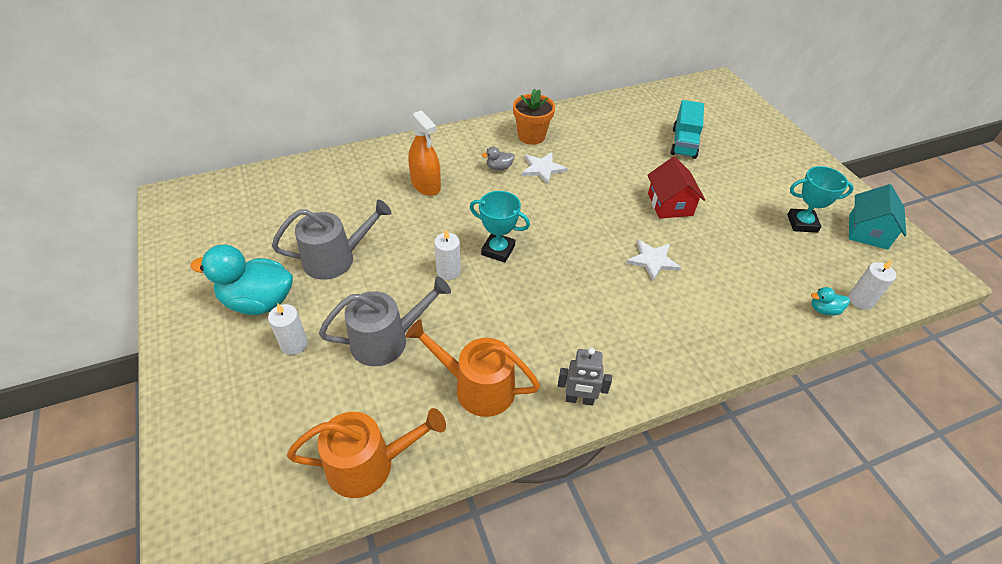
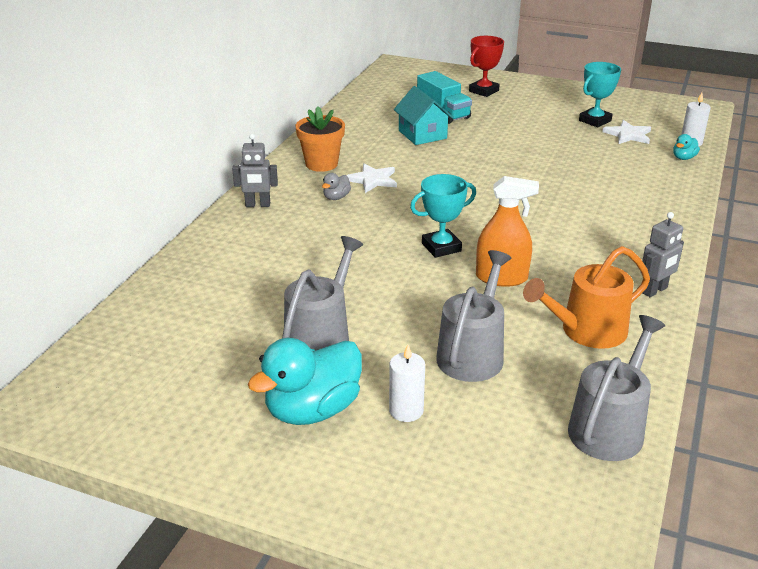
camera: 45 degrees left, 15 degrees down
orange watering can [287,408,446,498] -> grey watering can [568,315,666,461]
orange spray bottle [408,110,441,196] -> orange spray bottle moved to [476,176,539,287]
white candle [434,229,461,280] -> none
white star [626,240,681,281] -> white star moved to [602,120,651,144]
red house [648,156,705,219] -> none
turquoise house [849,184,906,250] -> turquoise house moved to [394,86,454,145]
none -> grey robot [232,134,278,207]
none -> red trophy [469,36,504,97]

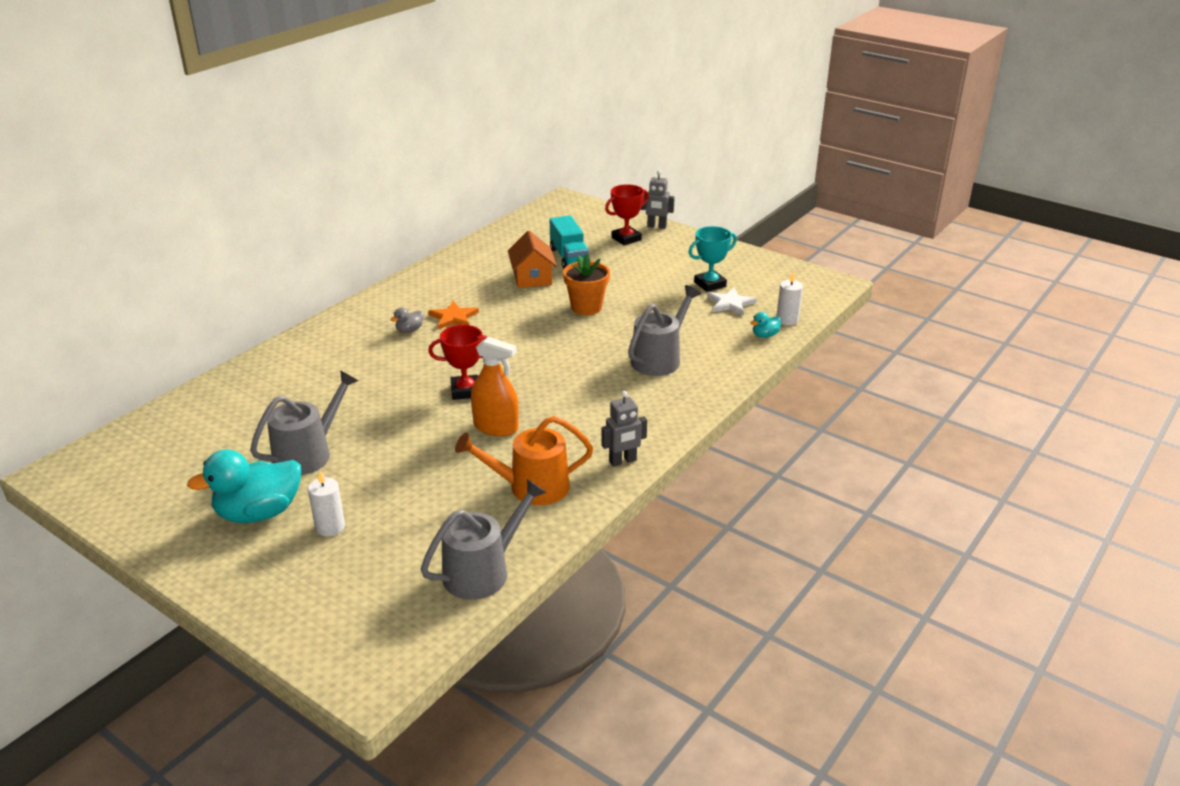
camera: 15 degrees right, 0 degrees up
grey robot [232,134,278,207] -> grey robot moved to [641,170,675,229]
orange flower pot [296,106,345,172] -> orange flower pot moved to [563,254,610,315]
white star [346,163,397,193] -> orange star [428,301,479,329]
turquoise house [394,86,454,145] -> orange house [508,231,557,288]
turquoise trophy [410,174,476,258] -> red trophy [428,325,488,400]
grey watering can [436,250,512,382] -> grey watering can moved to [628,285,701,376]

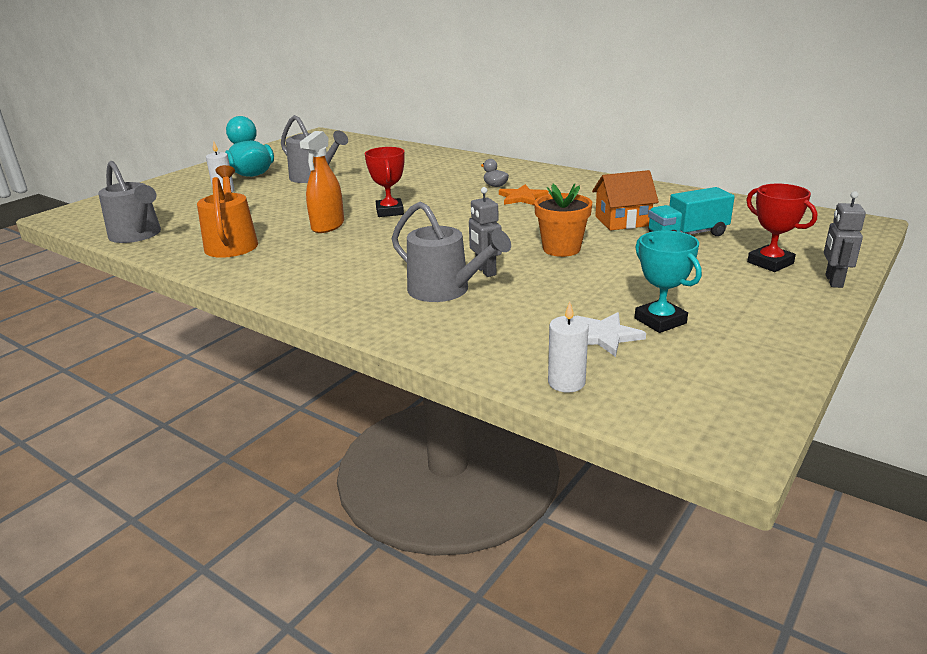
camera: 90 degrees right, 5 degrees down
grey robot [601,391,647,467] -> grey robot moved to [469,187,502,277]
turquoise duck [751,312,781,338] -> none

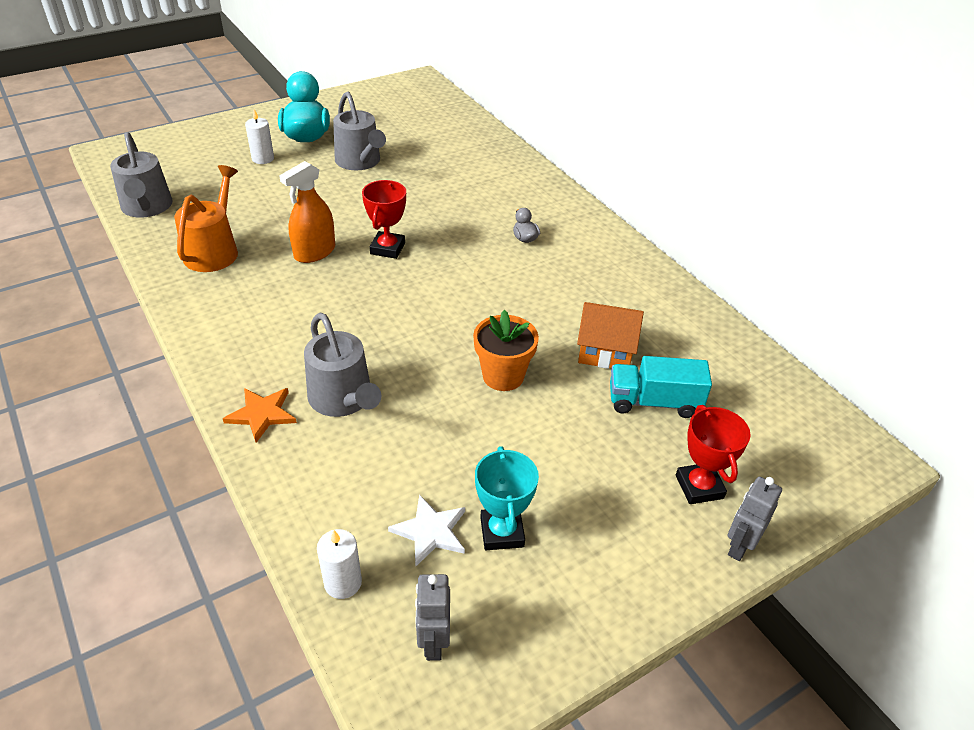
camera: 20 degrees right, 15 degrees up
grey robot [469,187,502,277] -> grey robot moved to [415,574,450,661]
orange star [499,184,549,205] -> orange star moved to [223,388,297,442]

